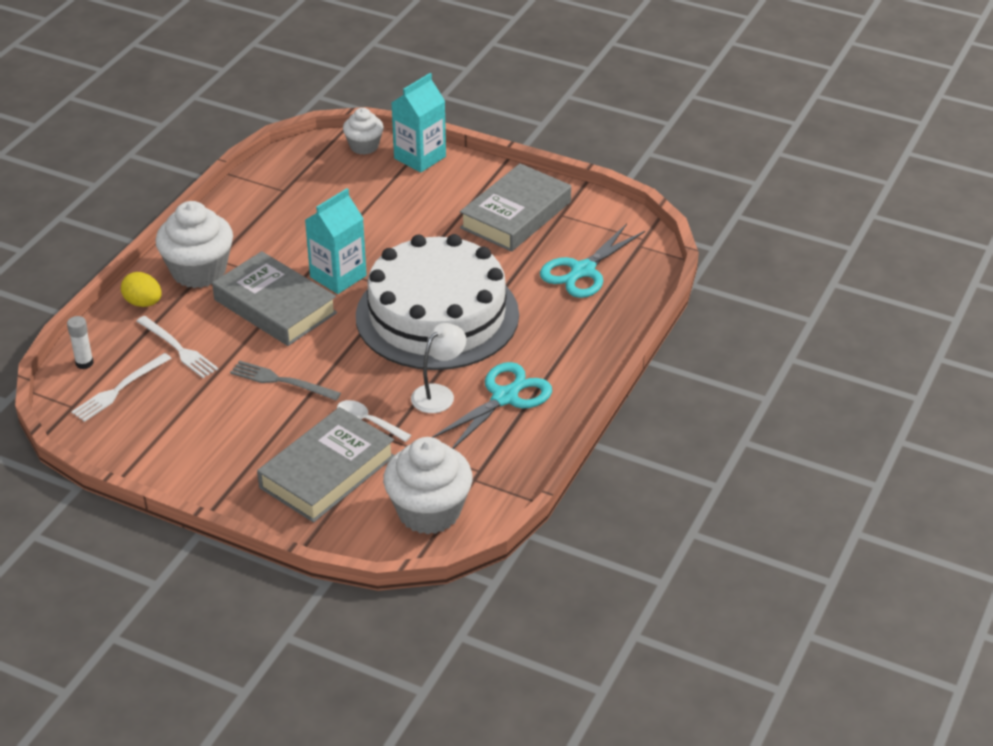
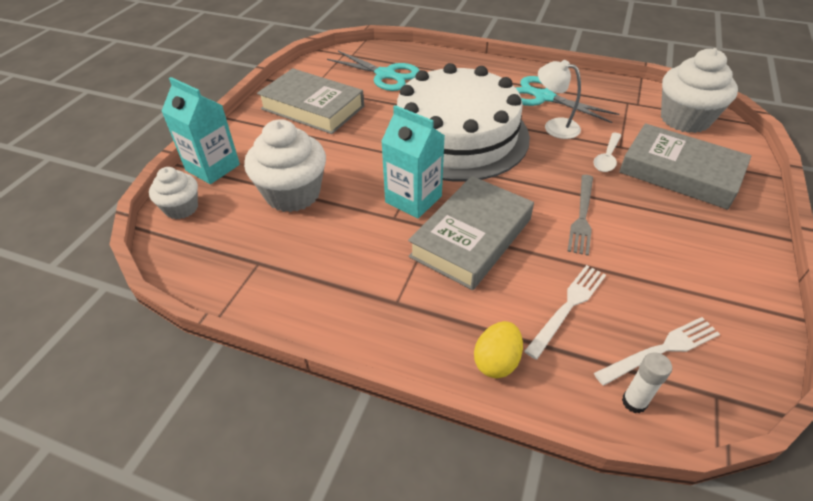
camera: 95 degrees left, 5 degrees up
white fork [71,353,172,422] -> white fork turned 60 degrees counterclockwise [594,317,720,386]
white cupcake [155,201,233,288] -> white cupcake moved to [244,119,326,212]

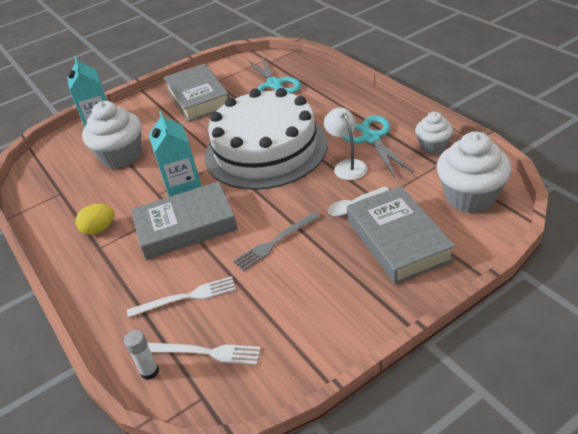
camera: 40 degrees right, 5 degrees down
white cupcake [149,167,198,219] -> white cupcake moved to [415,112,453,154]
yellow egg [474,321,523,378] -> yellow egg moved to [76,204,114,235]

